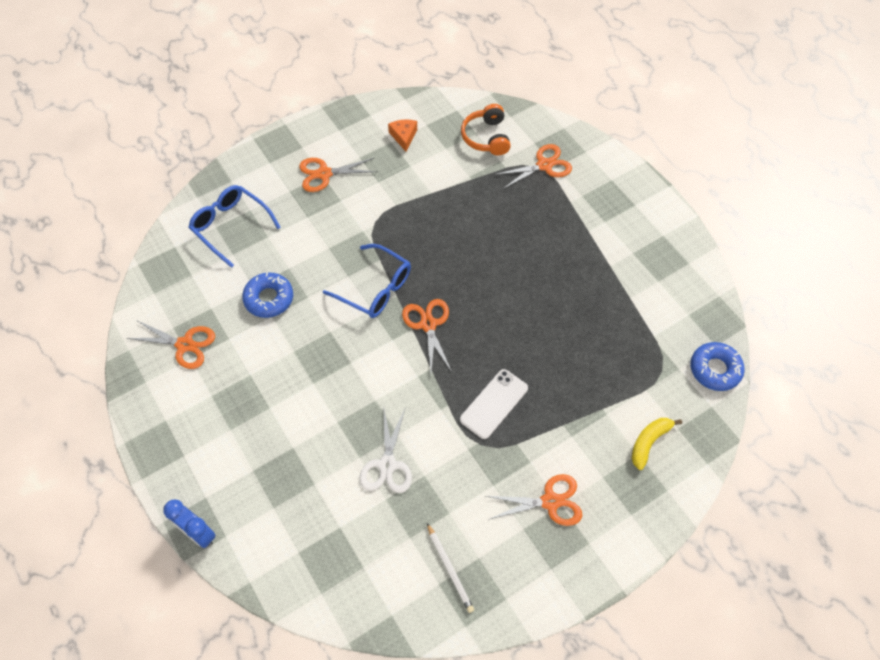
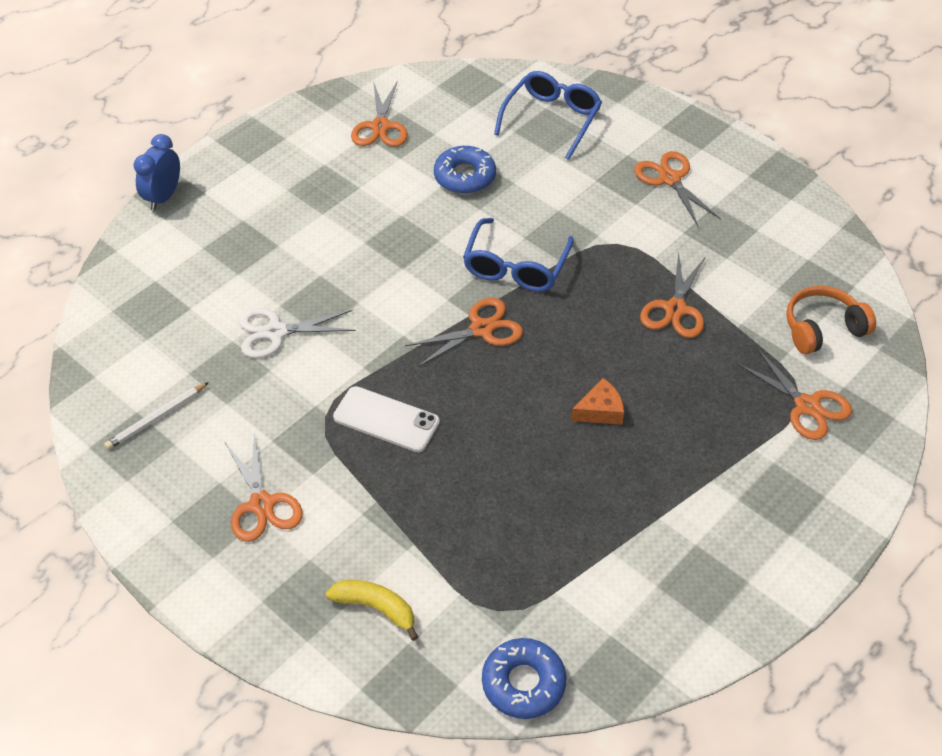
camera: 75 degrees right, 10 degrees down
orange cheese [388,119,417,152] -> orange cheese moved to [571,378,624,425]
none -> orange scissors [640,252,705,338]

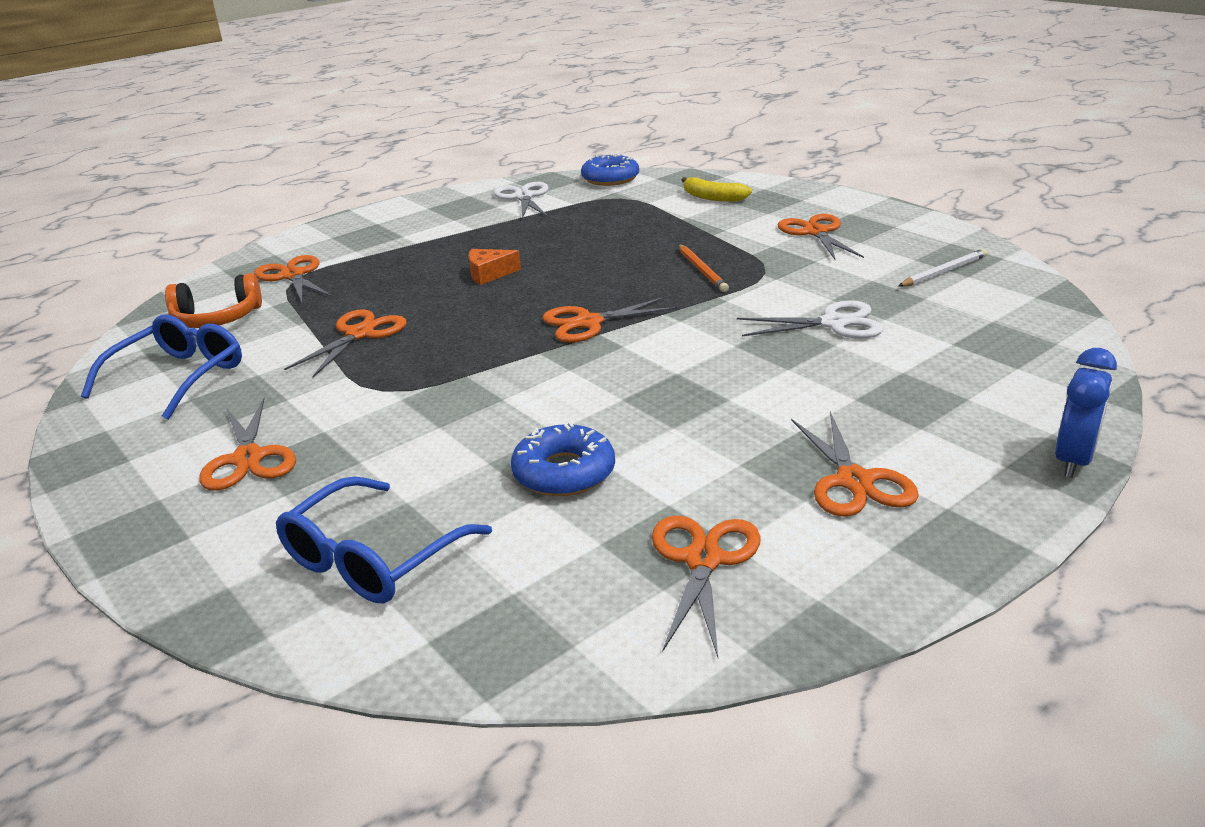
camera: 170 degrees left, 20 degrees down
white phone [333,386,440,452] -> orange pencil [678,244,729,292]
blue glasses [463,218,574,292] -> blue glasses moved to [81,315,242,420]
none -> white scissors [493,182,549,219]
none -> orange scissors [791,411,919,517]

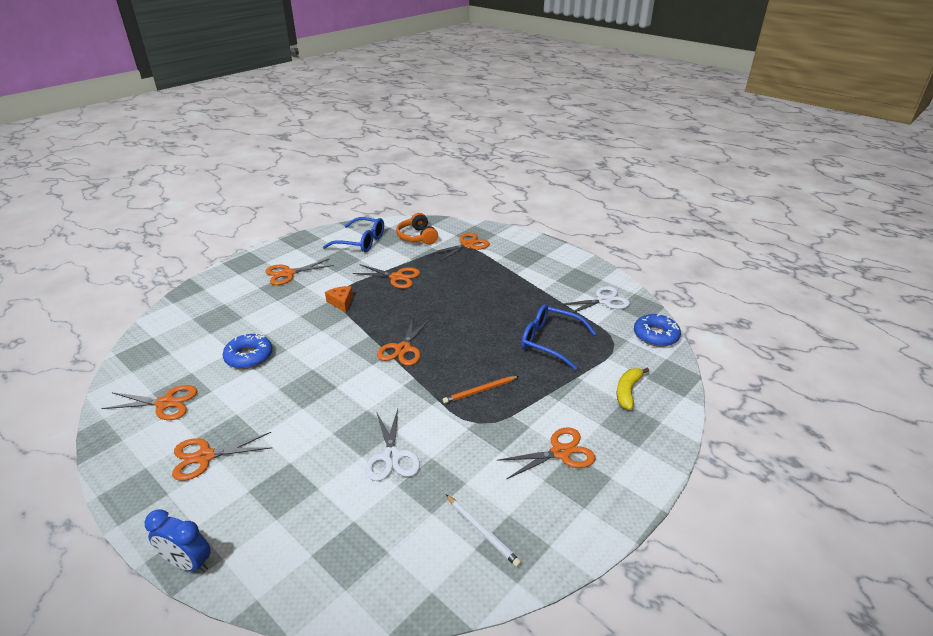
camera: 80 degrees right, 5 degrees up
blue glasses [276,476,492,603] -> blue glasses moved to [521,304,597,370]
orange cheese [468,249,521,285] -> orange cheese moved to [325,286,353,313]
orange scissors [542,296,680,343] -> orange scissors turned 135 degrees counterclockwise [377,318,430,366]

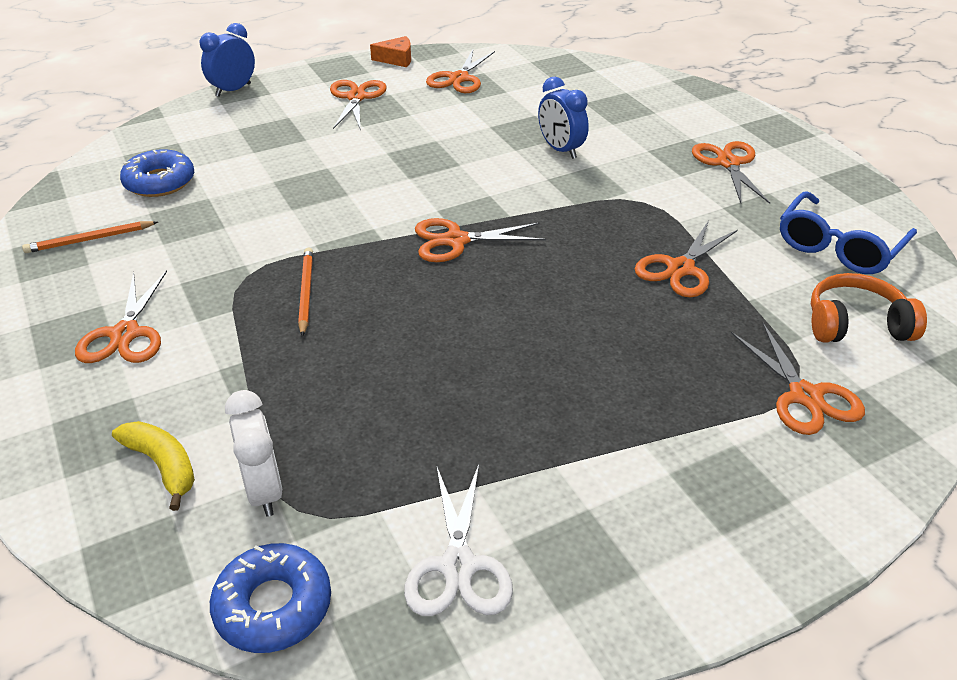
camera: 110 degrees right, 5 degrees up
blue donut [223,333,273,369] -> blue donut moved to [120,149,194,197]
orange cheese [325,286,353,313] -> orange cheese moved to [370,36,411,67]
white scissors [366,409,420,481] -> none
orange scissors [377,318,430,366] -> orange scissors turned 45 degrees counterclockwise [415,218,546,262]
white pencil [446,495,521,567] -> orange pencil [22,221,158,253]
blue glasses [521,304,597,370] -> none
none -> white clock [225,390,283,517]
none -> blue clock [538,77,589,159]

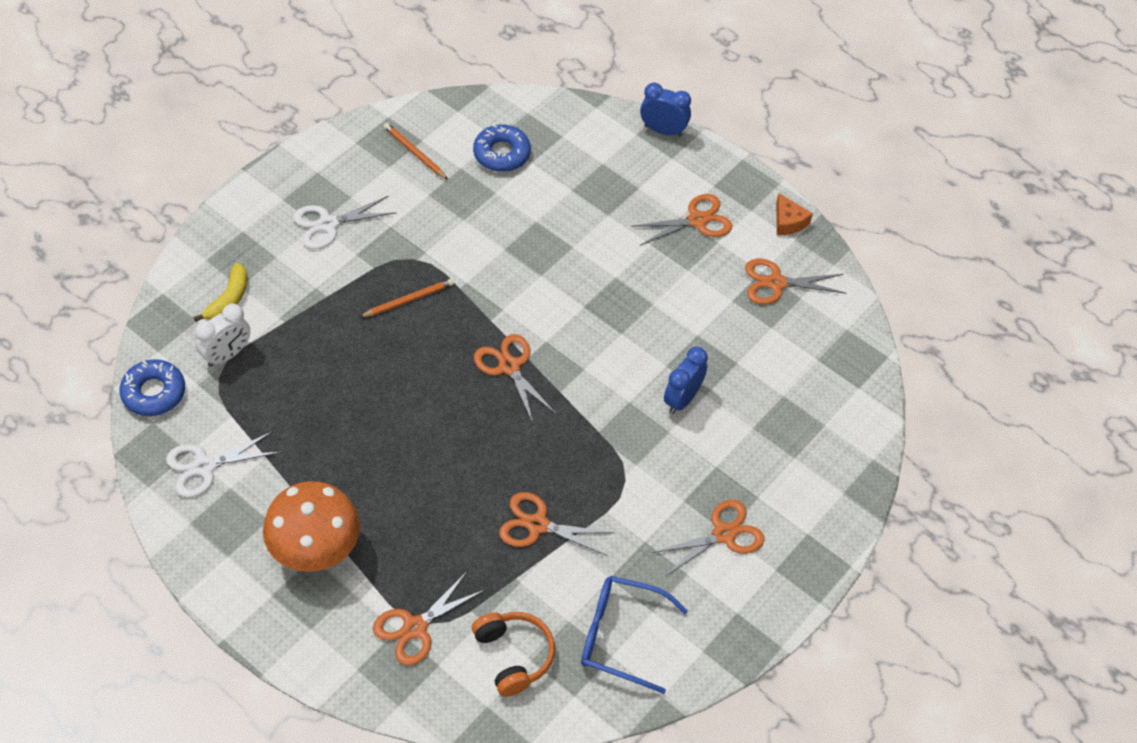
camera: 65 degrees right, 15 degrees up
orange scissors [75,270,167,363] -> white scissors [293,196,397,249]
none -> orange mushroom [263,481,360,572]

